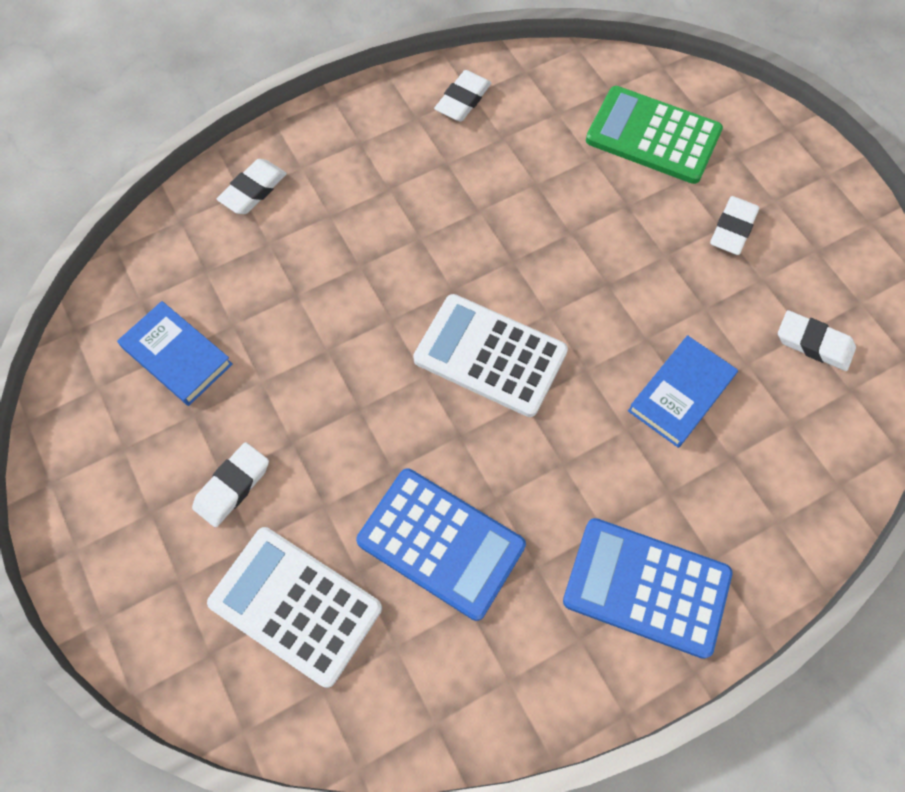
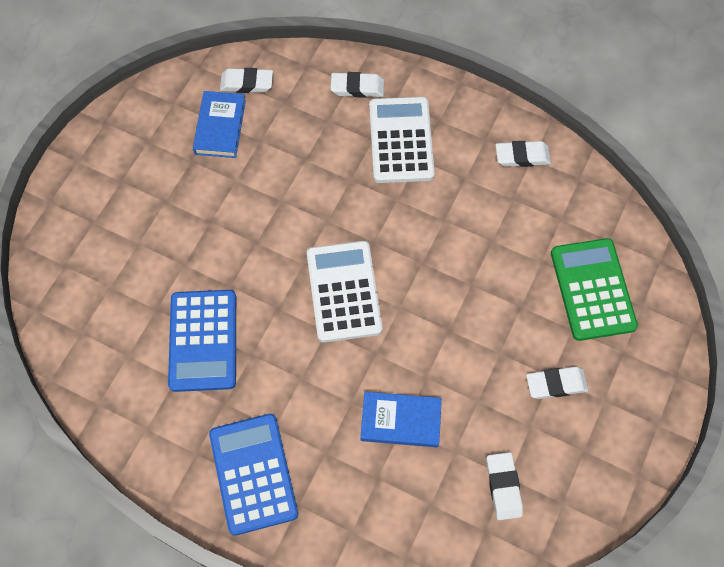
camera: 55 degrees right, 0 degrees up
white eraser [192,442,269,527] -> white eraser moved to [220,68,273,93]
white calculator [207,527,382,688] -> white calculator moved to [369,97,435,183]

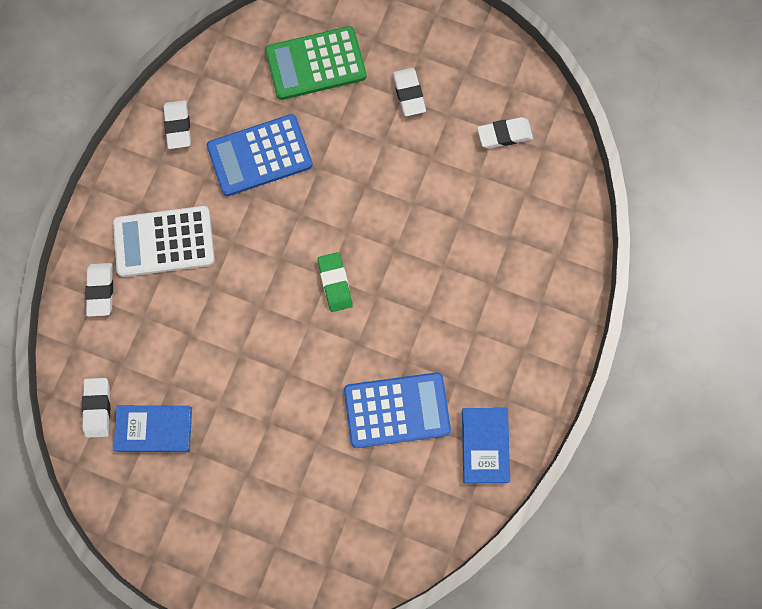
camera: 95 degrees left, 10 degrees up
blue calculator [209,414,298,536] -> blue calculator moved to [207,114,313,196]
white calculator [307,241,382,343] -> green eraser [318,252,353,312]
blue book [360,392,442,447] -> blue book moved to [462,408,510,483]

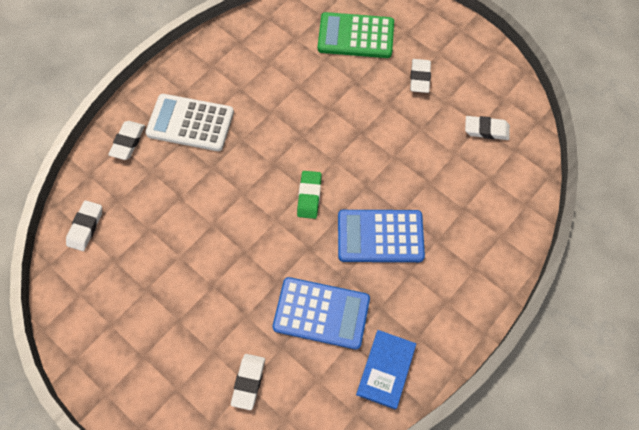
camera: 20 degrees right, 10 degrees down
blue book [113,405,192,452] -> none
white eraser [164,100,191,149] -> white eraser moved to [231,354,265,410]
blue calculator [207,114,313,196] -> blue calculator moved to [338,210,425,262]

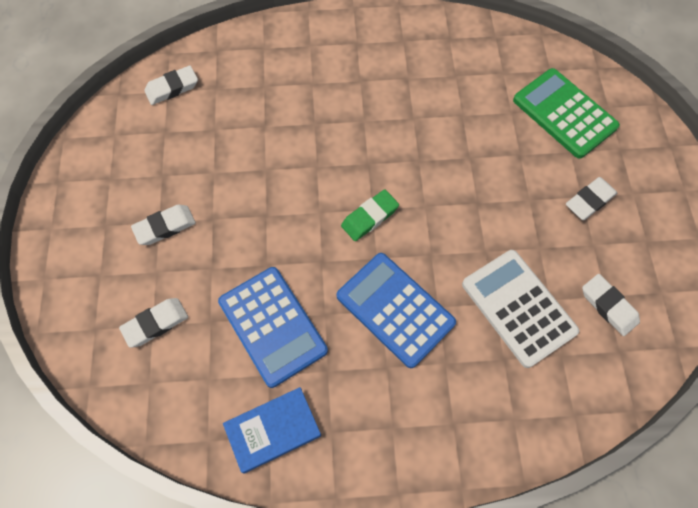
camera: 45 degrees right, 0 degrees up
white eraser [108,121,145,160] -> white eraser moved to [131,205,196,245]
white calculator [145,94,234,151] -> white calculator moved to [462,250,579,368]

